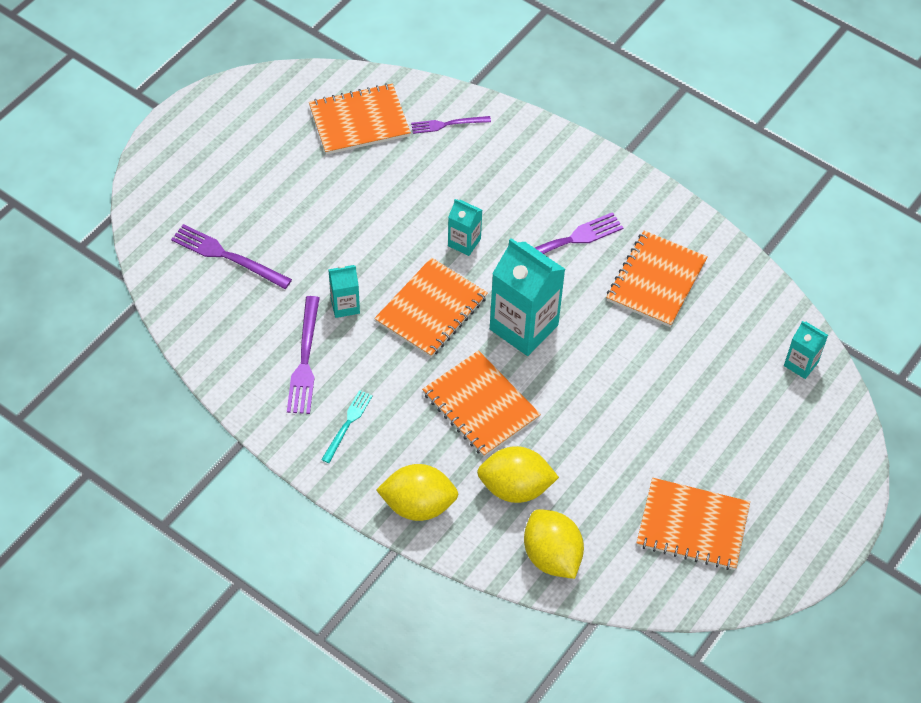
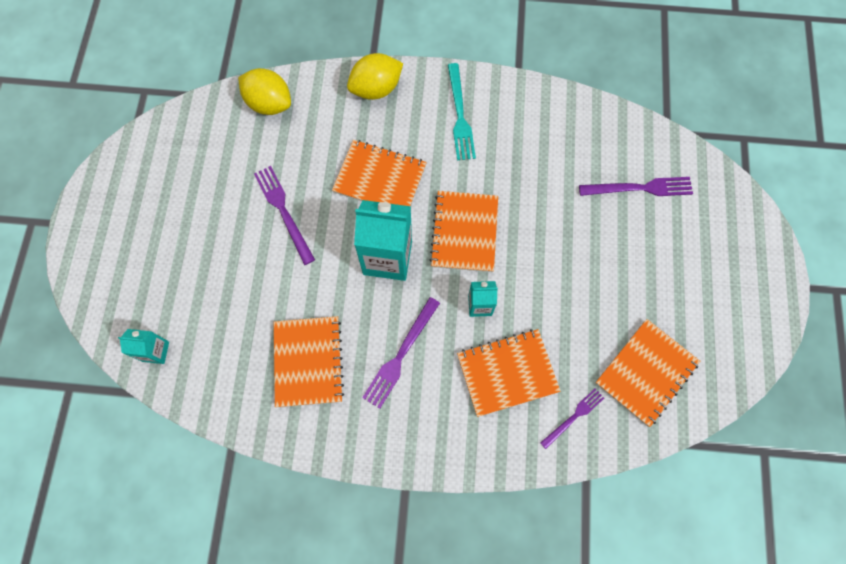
camera: 150 degrees right, 15 degrees up
purple fork [287,296,320,414] -> purple fork moved to [254,166,315,265]
turquoise fork [321,390,373,463] -> turquoise fork [448,63,476,160], size x1.57
turquoise carton [328,265,360,318] -> none
yellow lemon [477,446,559,503] -> none
orange notebook [636,478,750,570] -> orange notebook moved to [457,329,561,417]

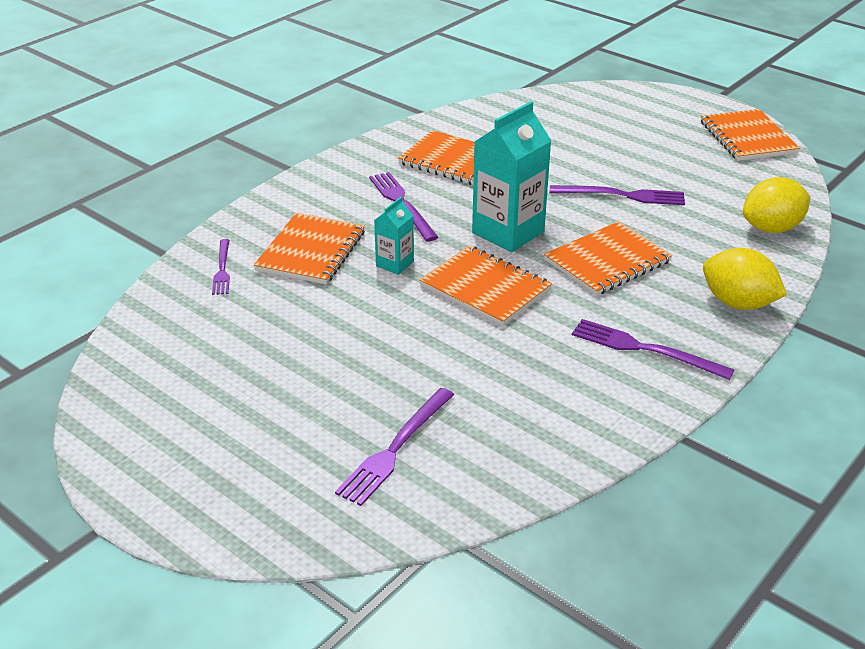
camera: 125 degrees right, 35 degrees down
turquoise carton [118,329,169,364] -> none
yellow lemon [347,53,403,100] -> yellow lemon turned 60 degrees counterclockwise [703,248,787,310]
turquoise fork [448,63,476,160] -> purple fork [572,319,735,380]
orange notebook [595,319,700,427] -> orange notebook moved to [701,109,800,161]

